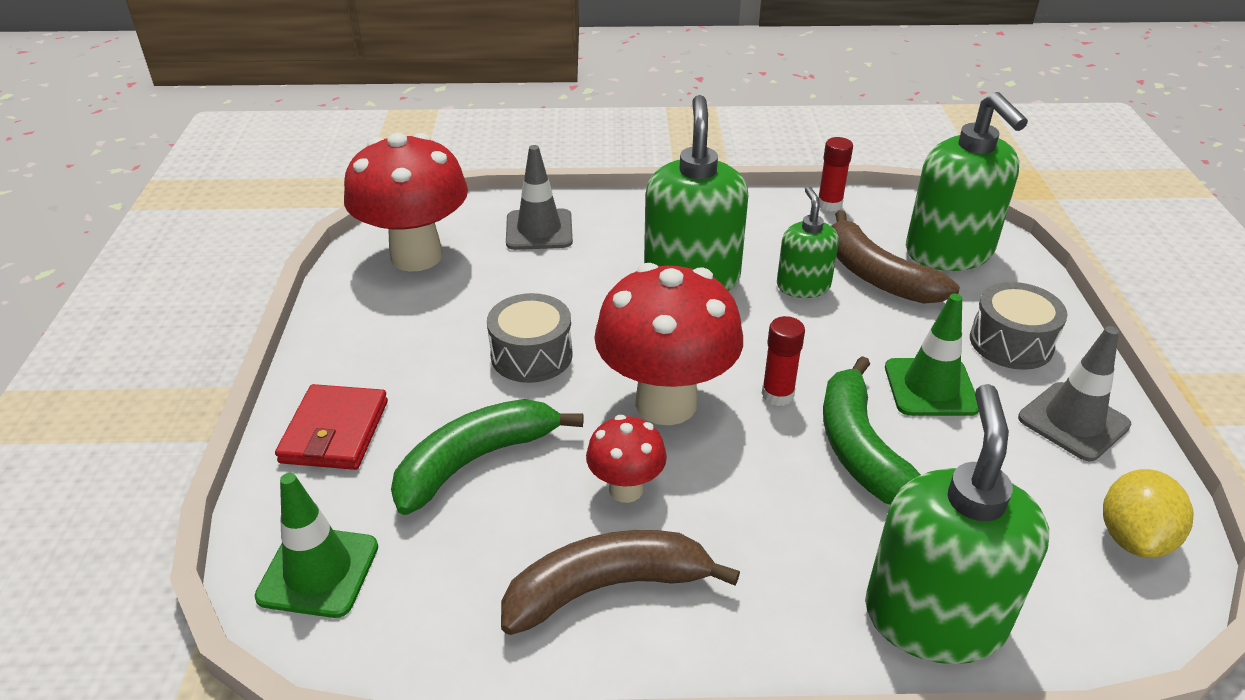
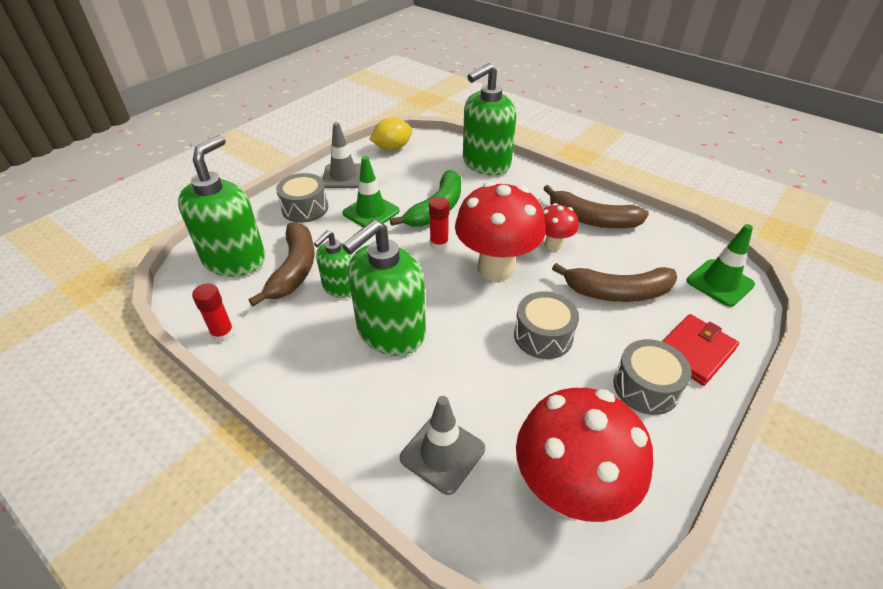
camera: 140 degrees left, 5 degrees up
green banana [391,399,584,515] -> brown banana [552,263,677,302]
none -> grey drum [613,339,691,415]

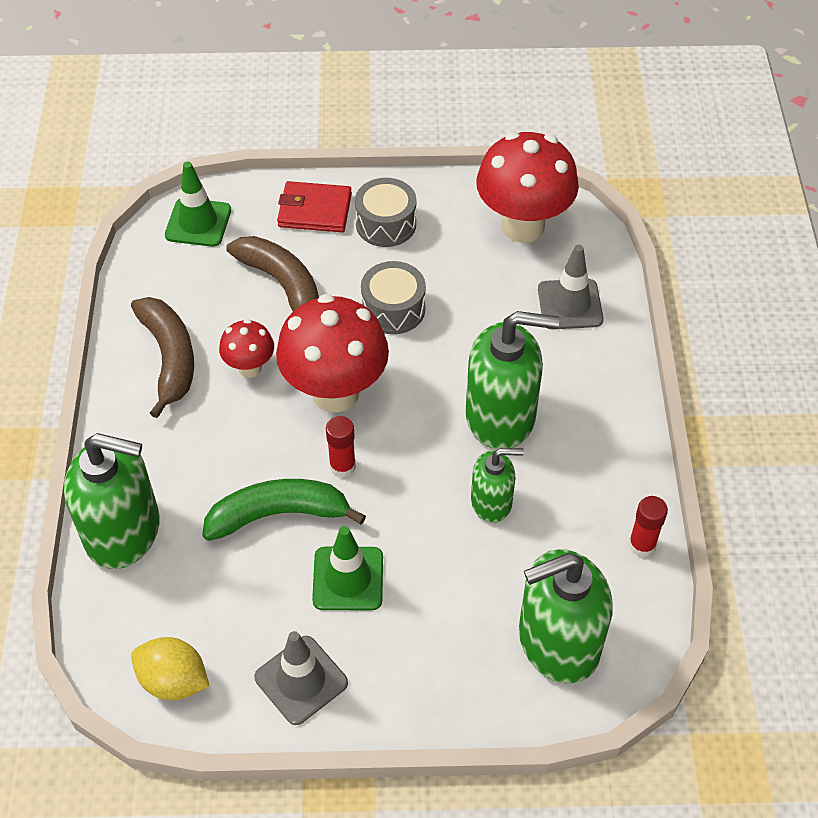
camera: 130 degrees left, 10 degrees up
brown banana [249,222,314,306] -> none
grey drum [276,173,328,223] -> none

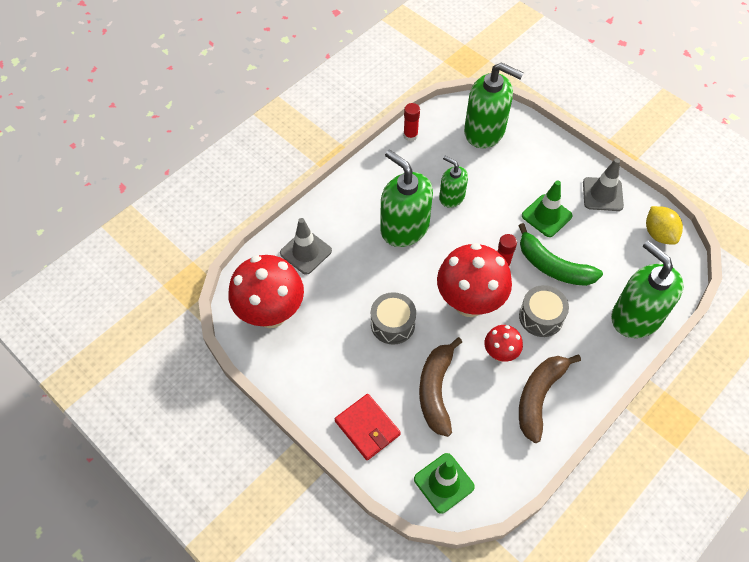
camera: 135 degrees left, 5 degrees up
grey drum [355,178,417,247] -> grey drum moved to [519,285,569,337]

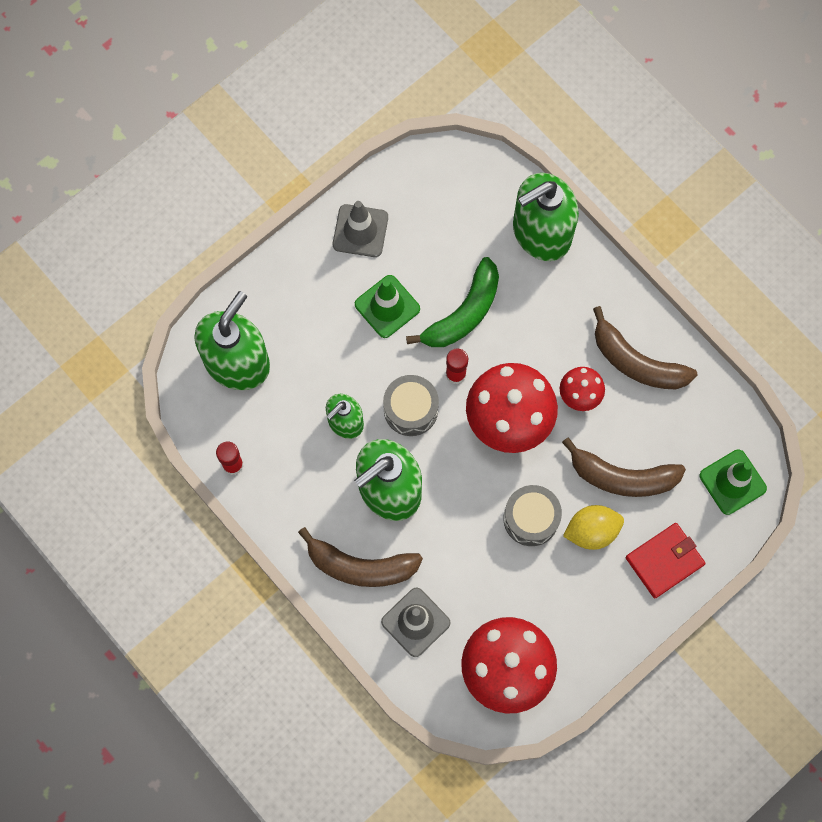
camera: 85 degrees left, 15 degrees up
grey drum [519,285,569,337] -> grey drum moved to [383,375,439,436]
yellow lemon [646,206,683,245] -> yellow lemon moved to [563,505,624,550]
none -> brown banana [298,527,423,587]

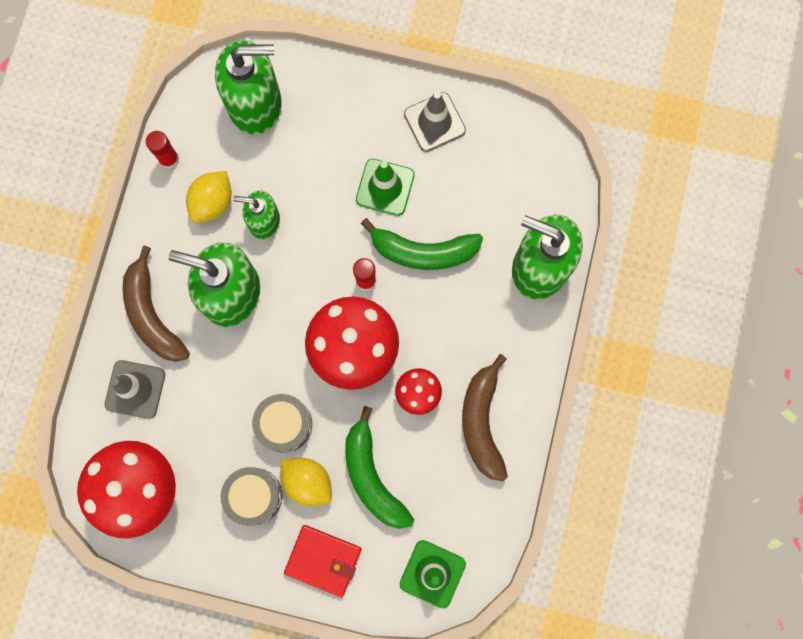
camera: 55 degrees right, 5 degrees up
grey drum [383,375,439,436] -> grey drum moved to [221,467,282,526]
brown banana [562,437,686,497] -> green banana [345,406,414,529]
none -> yellow lemon [186,171,232,223]

